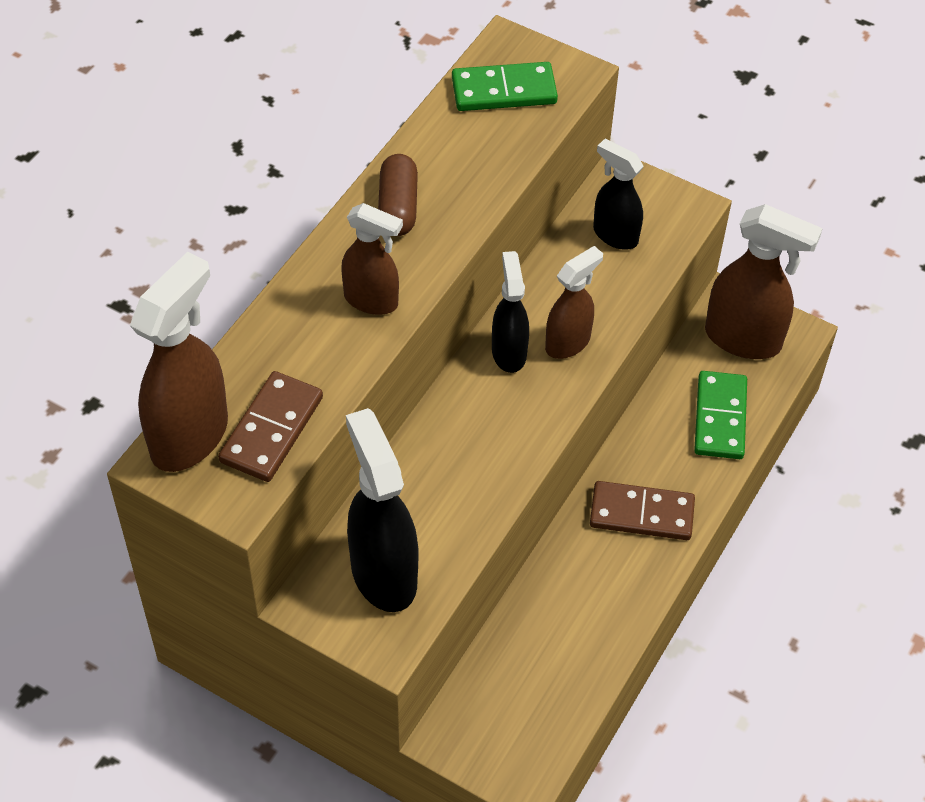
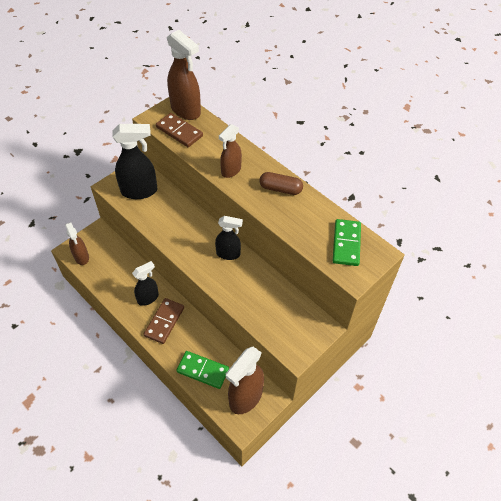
camera: 105 degrees right, 0 degrees up
brown spray bottle [545,246,603,359] -> brown spray bottle moved to [65,222,89,265]
black spray bottle [593,139,644,250] -> black spray bottle moved to [132,261,159,306]

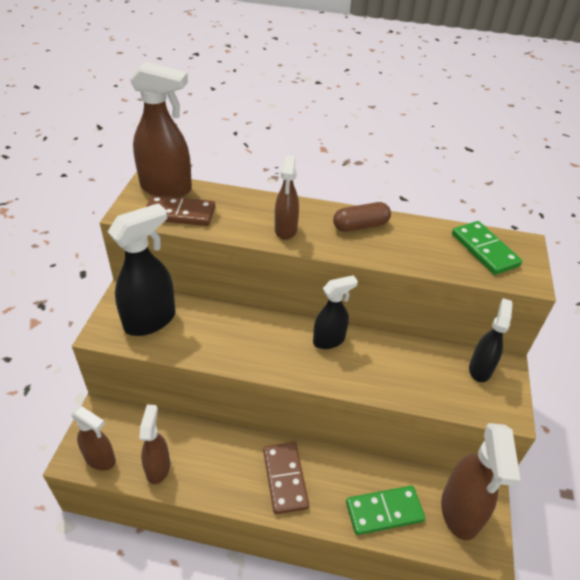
camera: 35 degrees left, 10 degrees down
black spray bottle [132,261,159,306] -> black spray bottle moved to [469,298,513,382]
none -> brown spray bottle [139,405,170,484]

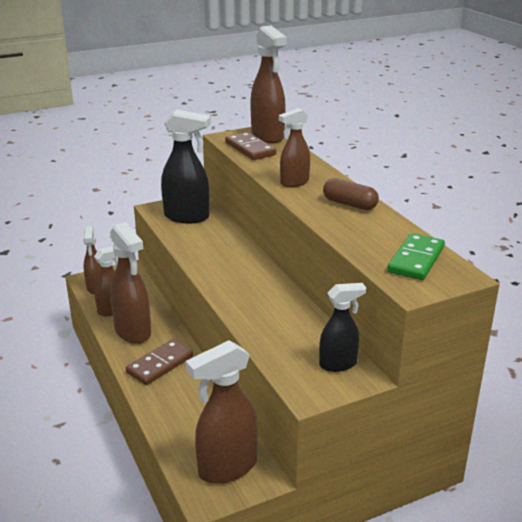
camera: 55 degrees right, 15 degrees down
black spray bottle [313,275,358,349] -> none
green domino [346,486,425,535] -> none
none -> brown spray bottle [110,222,151,344]

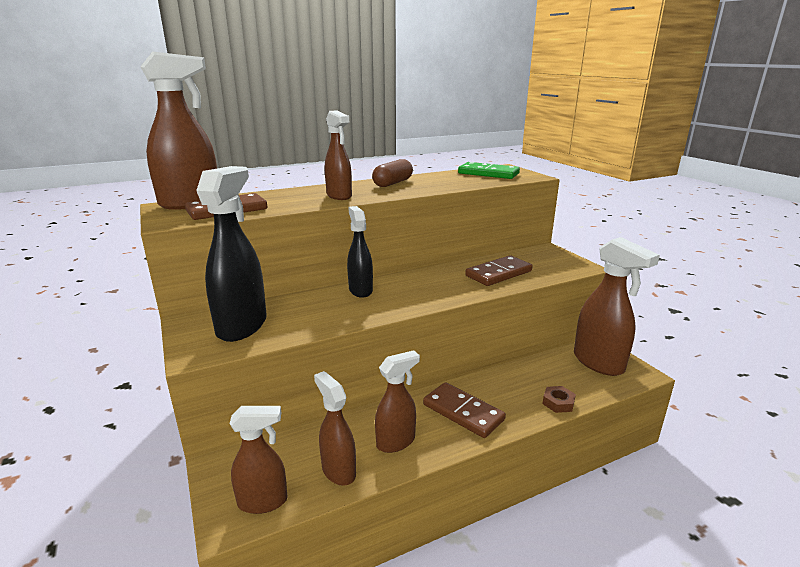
camera: 90 degrees left, 5 degrees down
brown spray bottle [110,222,151,344] -> brown spray bottle [375,350,420,453], size x0.62
black spray bottle [319,283,366,372] -> black spray bottle moved to [347,206,373,298]
none -> brown domino [465,255,532,286]
none -> brown nut [542,386,576,413]

